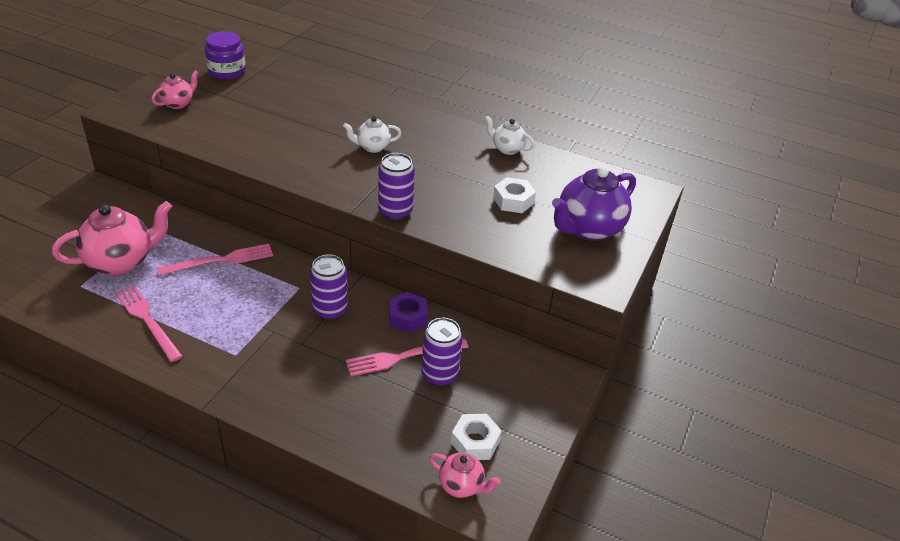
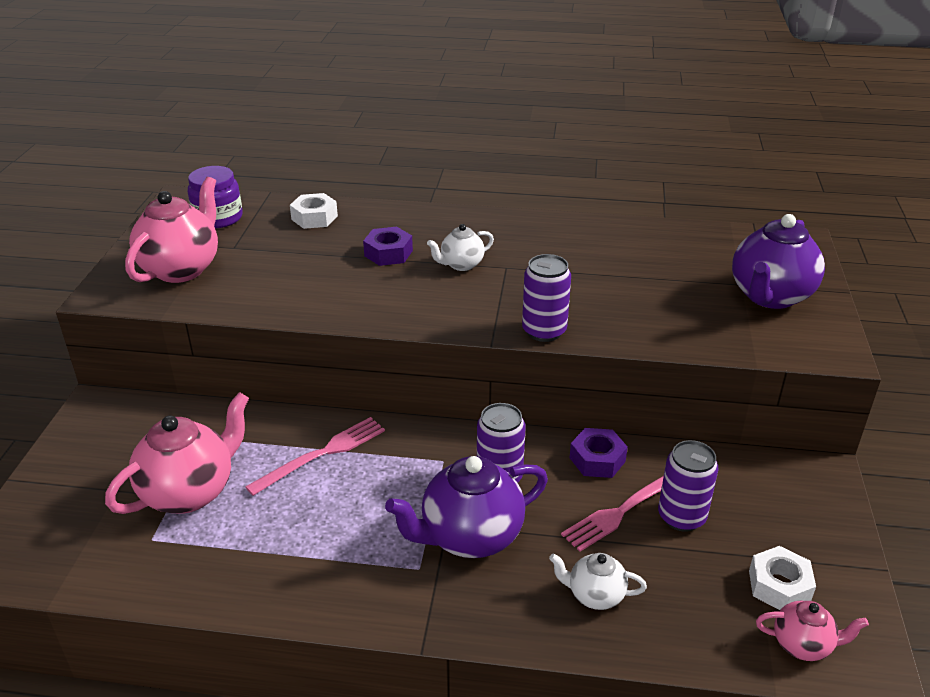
camera: 15 degrees left, 5 degrees down
pink fork [115,285,183,362] -> none
pink teapot [152,70,199,109] -> pink teapot [125,177,218,283], size x1.89
white teapot [485,116,535,155] -> white teapot moved to [549,553,647,610]
white nut [493,177,536,213] -> white nut moved to [290,193,338,229]
none -> purple nut [363,227,413,266]
none -> purple teapot [385,456,548,558]

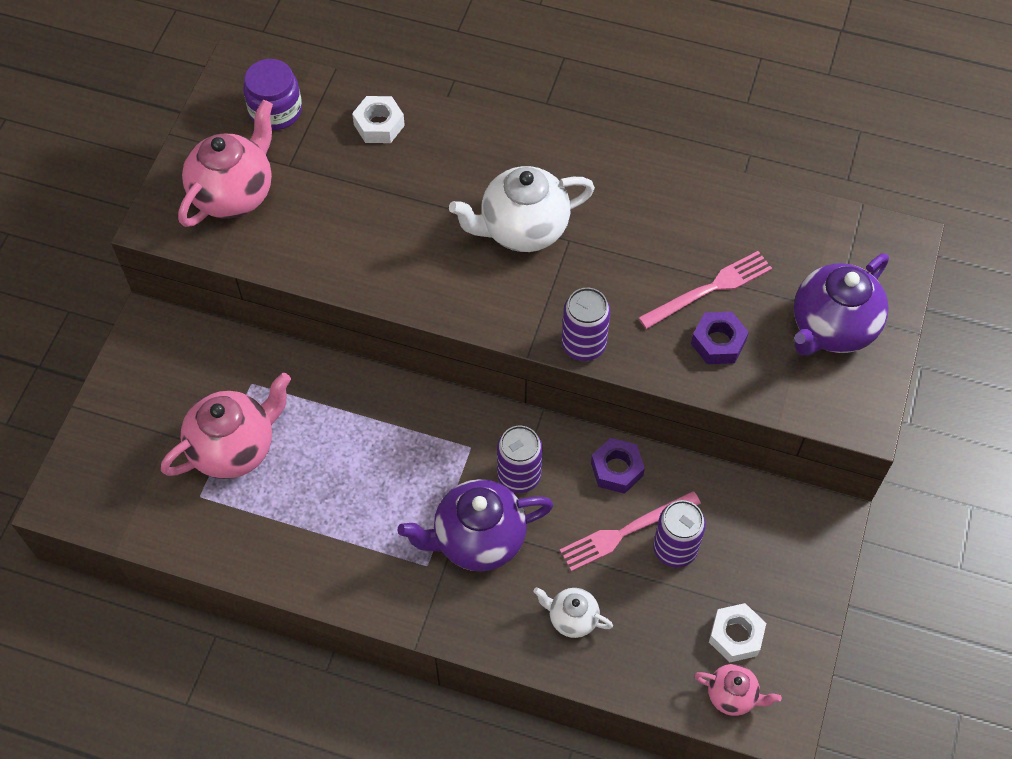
camera: 10 degrees right, 25 degrees up
pink fork [245,417,385,496] -> pink fork moved to [639,251,772,329]
purple nut [363,227,413,266] -> purple nut moved to [691,312,749,364]
white teapot [427,224,494,271] -> white teapot [449,166,595,252], size x1.89

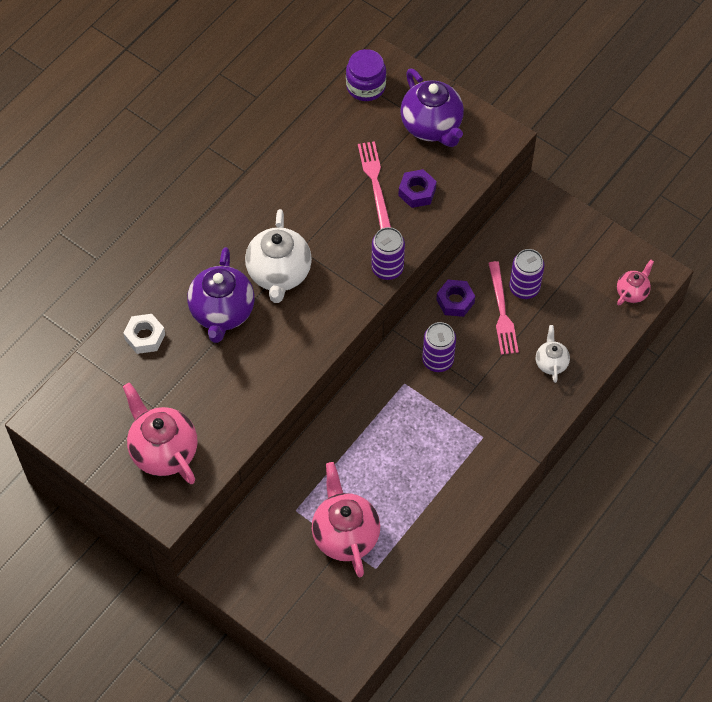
camera: 70 degrees left, 0 degrees up
purple jar [243,59,302,130] -> purple jar moved to [346,49,386,101]
purple teapot [397,479,553,572] -> purple teapot moved to [187,247,255,343]
white teapot [533,587,613,638] -> white teapot turned 135 degrees clockwise [536,325,570,383]
white nut [709,603,766,662] -> none

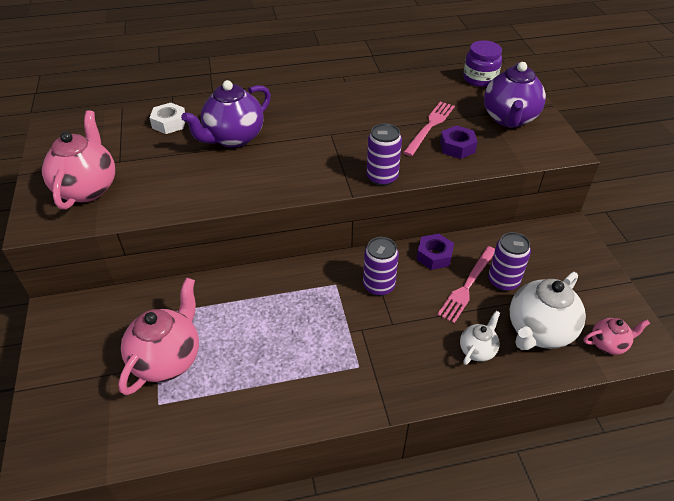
camera: 40 degrees right, 15 degrees down
white teapot [245,209,312,303] -> white teapot moved to [510,272,586,350]

